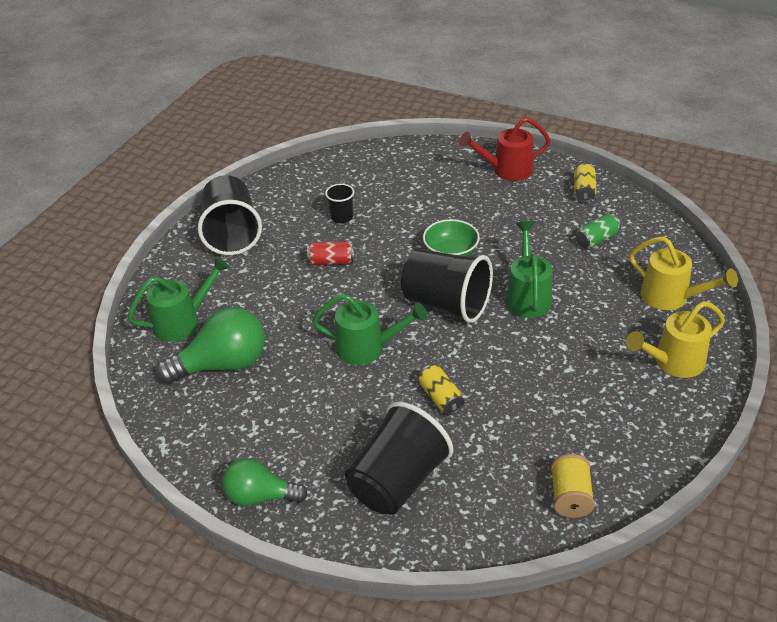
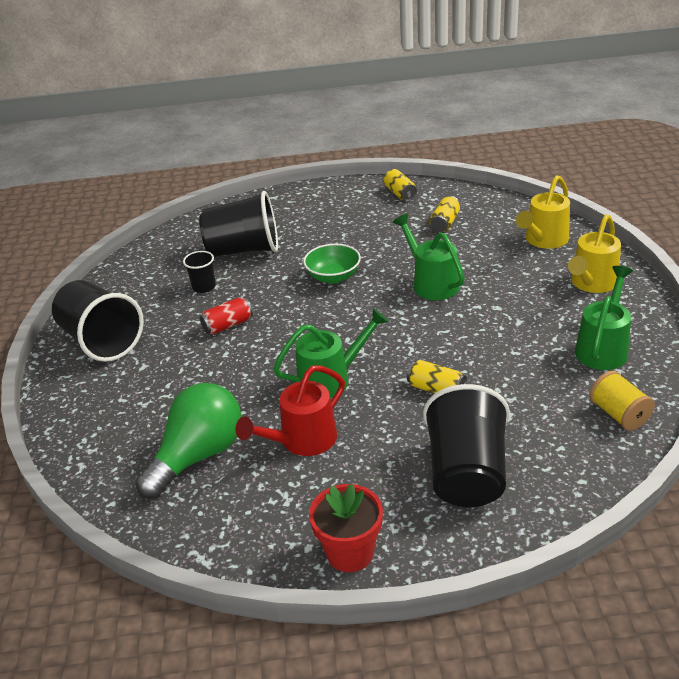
camera: 30 degrees left, 5 degrees down
green watering can [128,257,230,342] -> green watering can moved to [575,266,633,370]
green light bulb [222,458,308,506] -> red flower pot [309,484,383,572]
black cup [401,249,493,323] -> black cup moved to [199,191,278,257]
red watering can [459,117,551,181] -> red watering can moved to [235,365,345,456]
green can [575,214,621,249] -> yellow can [430,196,460,232]
yellow watering can [629,236,738,310] -> yellow watering can turned 120 degrees clockwise [516,175,570,249]

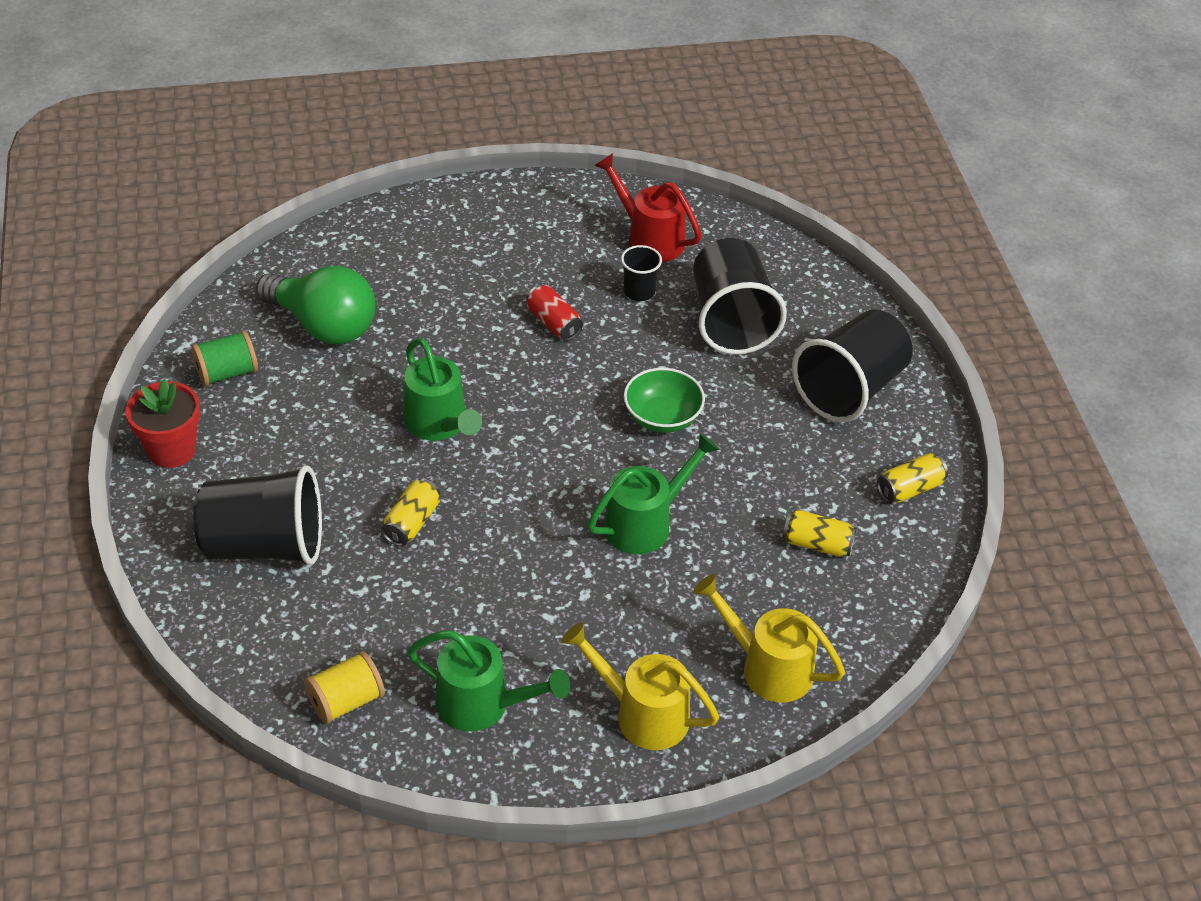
camera: 80 degrees right, 10 degrees up
black cup [52,280,144,362] -> black cup moved to [792,309,913,422]
red watering can [235,365,345,456] -> red watering can moved to [594,153,702,262]
none -> green spool [192,330,258,386]

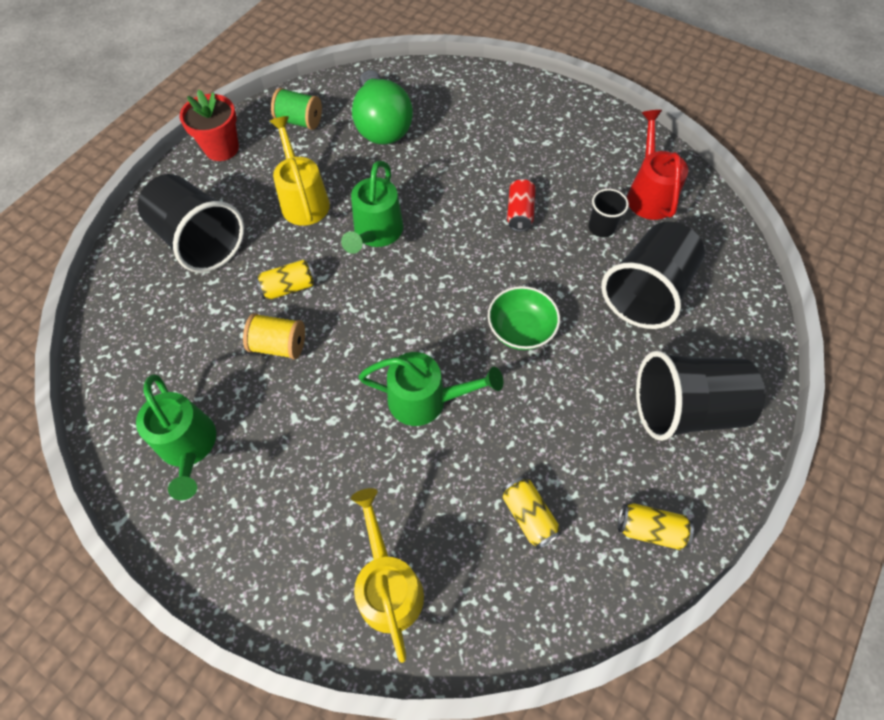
camera: 45 degrees right, 15 degrees up
yellow spool [304,651,385,724] -> yellow spool moved to [243,313,305,359]
yellow watering can [562,622,719,750] -> yellow watering can moved to [270,116,330,226]

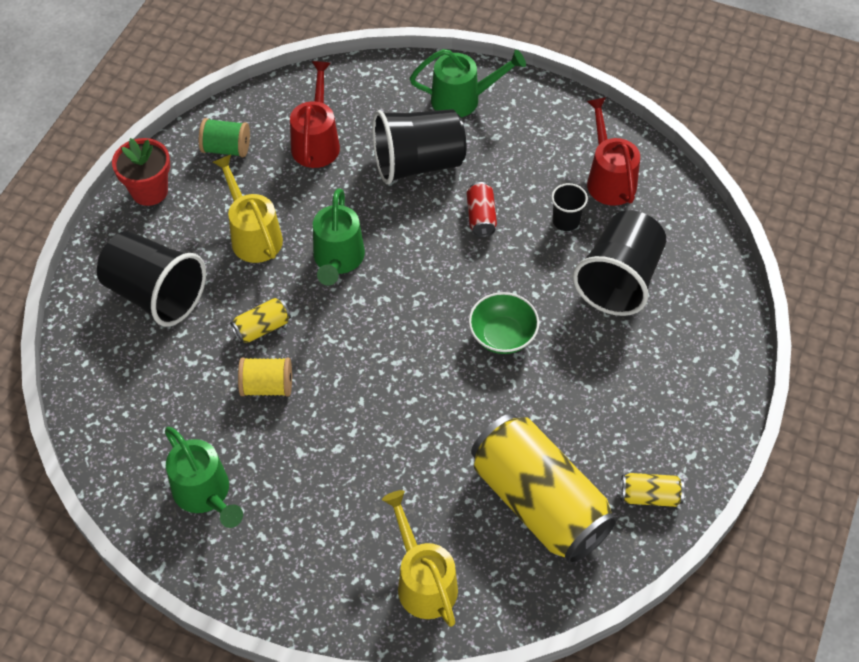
camera: 10 degrees left, 5 degrees down
green light bulb [352,70,413,145] -> red watering can [290,61,340,168]
green watering can [358,352,503,426] -> green watering can moved to [410,49,526,117]
yellow can [502,477,561,549] -> yellow can [471,414,617,564], size x2.43
black cup [636,351,765,441] -> black cup moved to [372,109,466,184]

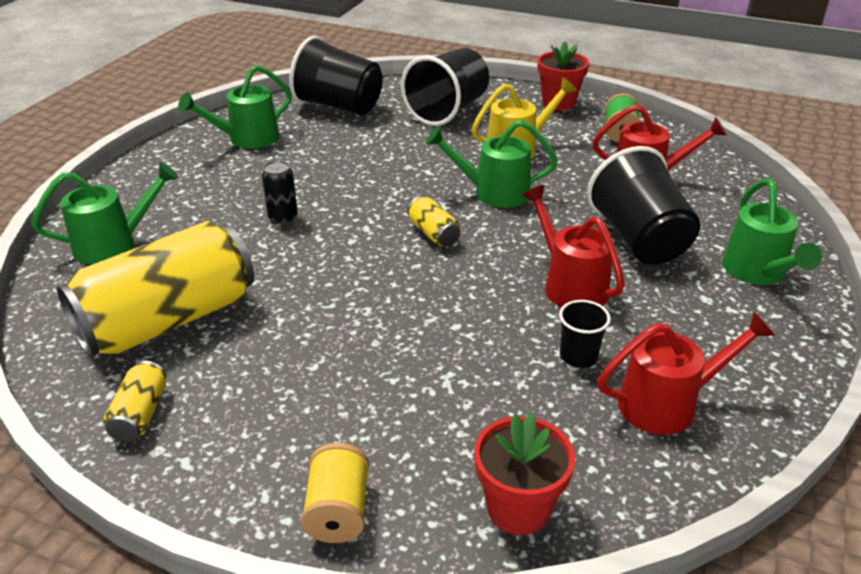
camera: 90 degrees right, 20 degrees down
yellow can [230,298,291,344] -> yellow can moved to [407,196,461,247]
yellow spool [238,358,292,396] -> yellow spool moved to [301,443,369,543]
yellow watering can [382,490,458,627] -> green watering can [31,162,179,264]
red can [467,182,497,237] -> red watering can [522,185,625,307]
green bowl [469,292,539,354] -> none
black cup [573,210,666,316] -> black cup moved to [289,36,383,115]
none -> black can [262,160,298,225]
none -> red flower pot [474,413,575,535]

